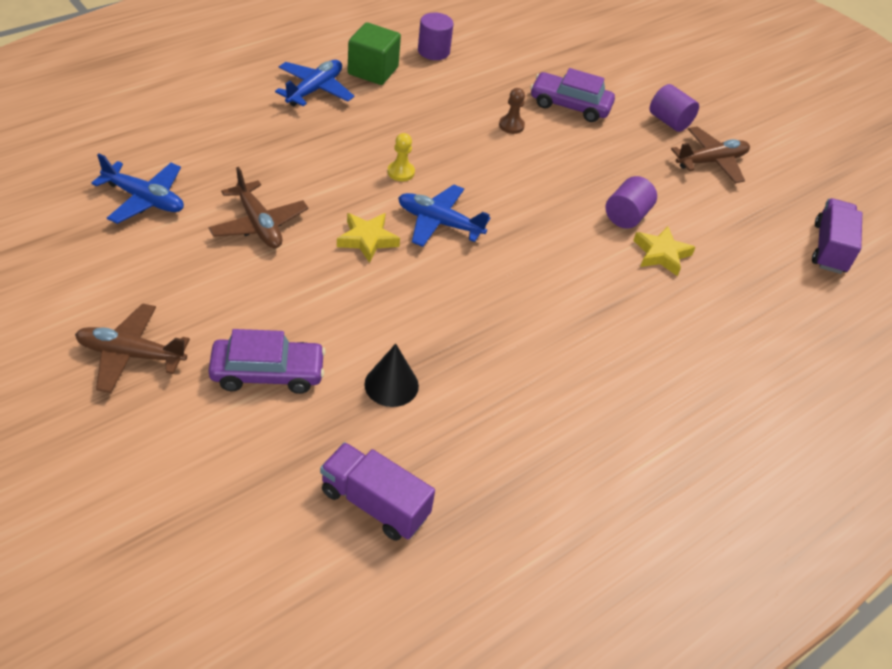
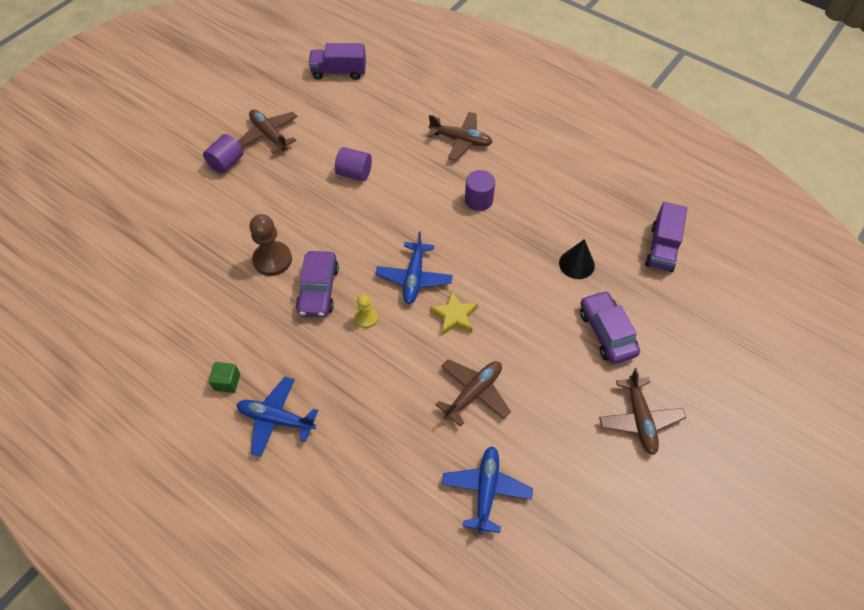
camera: 100 degrees left, 10 degrees up
green cube [348,22,401,85] -> green cube [209,362,240,393], size x0.57
purple cylinder [418,13,454,60] -> purple cylinder moved to [465,170,495,211]
brown pawn [499,88,525,134] -> brown pawn [249,214,292,276], size x1.77
purple car [530,68,615,122] -> purple car moved to [296,251,339,317]
yellow star [633,226,695,276] -> none
none -> brown plane [427,112,492,161]

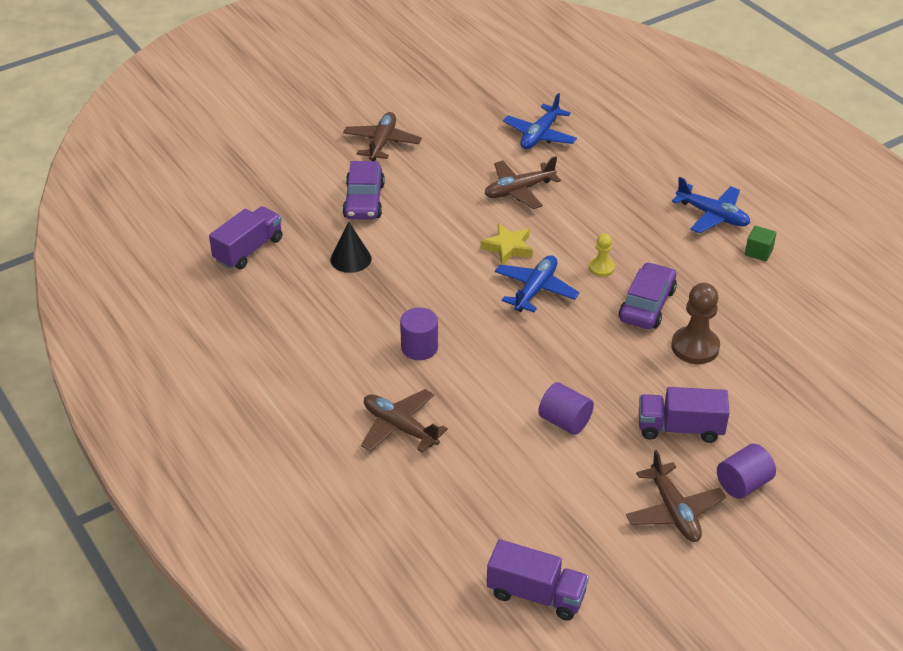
camera: 160 degrees left, 15 degrees down
none -> purple truck [639,387,730,443]

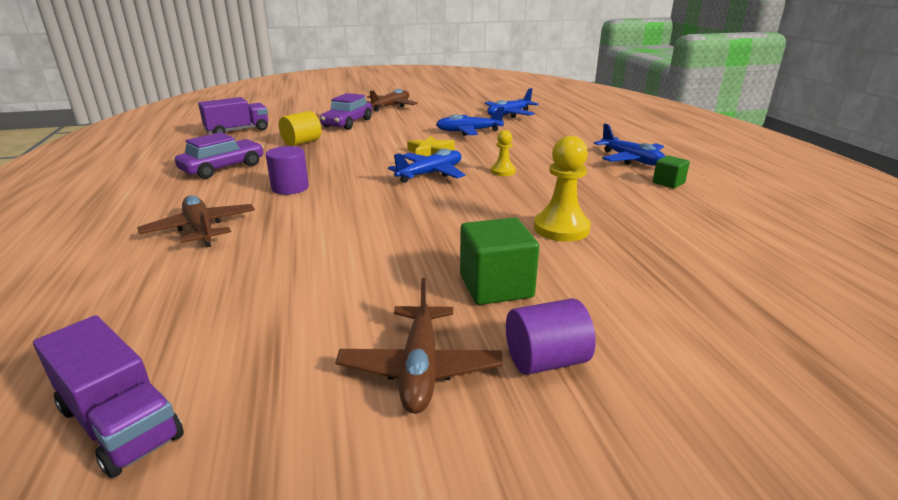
camera: 20 degrees right, 15 degrees down
black cone [331,221,372,273] -> yellow cylinder [279,111,321,146]
brown plane [484,156,561,209] -> blue plane [436,107,504,136]
purple cylinder [538,382,594,435] -> none
purple car [619,262,677,329] -> purple car moved to [175,132,264,179]
purple truck [639,387,730,443] -> green cube [460,218,539,305]
brown pawn [671,283,720,364] -> yellow pawn [534,136,591,242]

